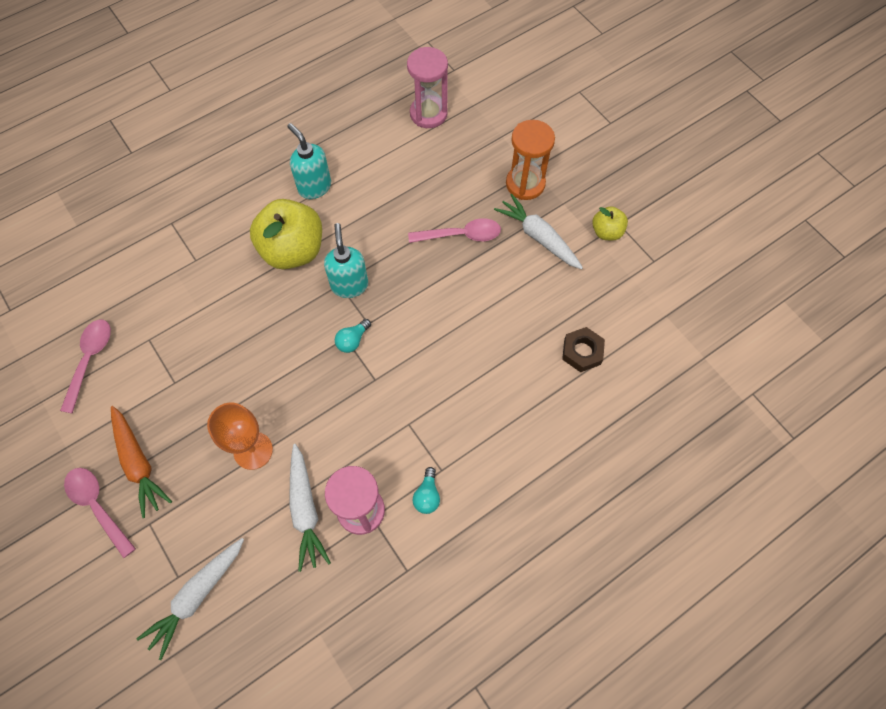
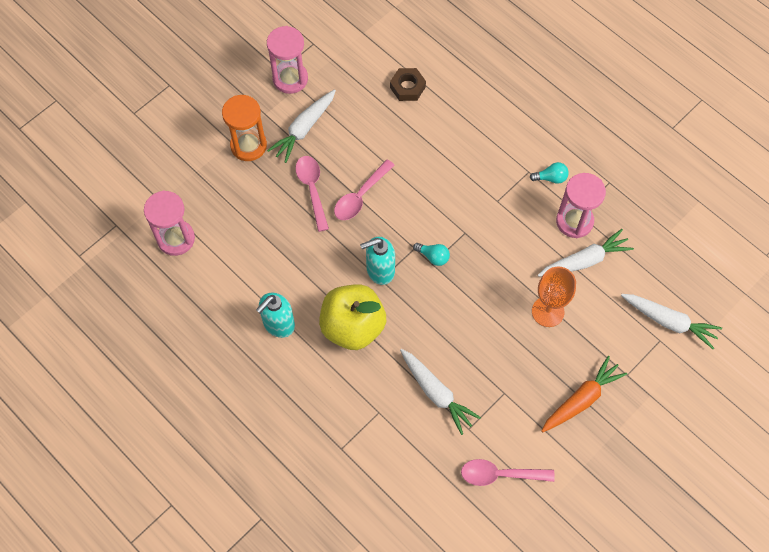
camera: 100 degrees left, 0 degrees up
pink spoon [64,468,136,558] -> pink spoon moved to [334,159,395,220]
yellow apple [592,206,628,241] -> pink hourglass [267,26,308,94]
none -> white carrot [400,349,481,435]

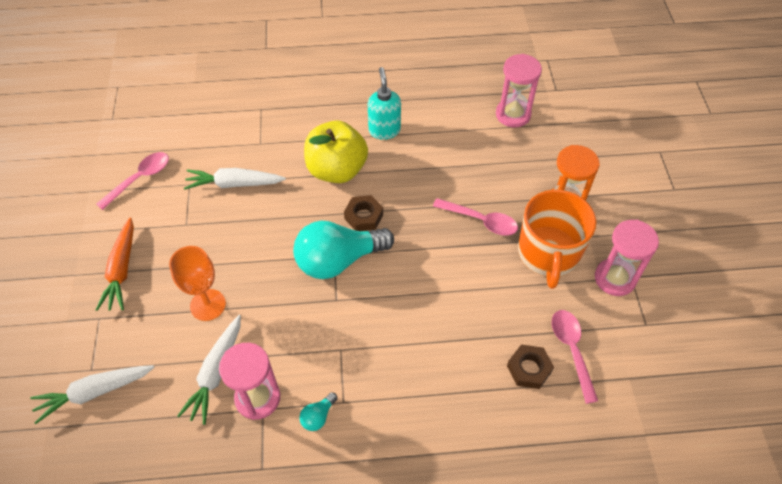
camera: 130 degrees right, 10 degrees down
white carrot [267,89,336,163] -> orange mug [518,190,597,289]
pink spoon [334,159,395,220] -> pink spoon moved to [552,310,598,404]
turquoise soap dispenser [360,237,395,285] -> brown nut [344,195,383,231]
turquoise light bulb [413,243,450,266] -> turquoise light bulb [293,221,394,279], size x2.45

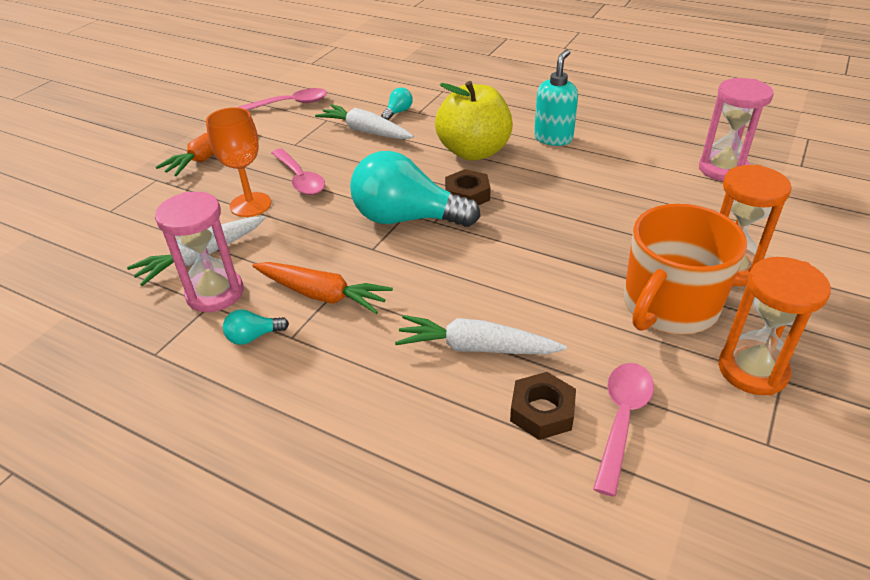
camera: 35 degrees right, 15 degrees down
white carrot [30,365,155,424] -> white carrot moved to [395,315,566,354]
pink spoon [433,198,518,236] -> pink spoon moved to [272,148,325,195]
pink hourglass [595,220,659,296] -> orange hourglass [718,257,831,395]
none -> orange carrot [252,262,393,314]
none -> turquoise light bulb [381,88,413,120]

